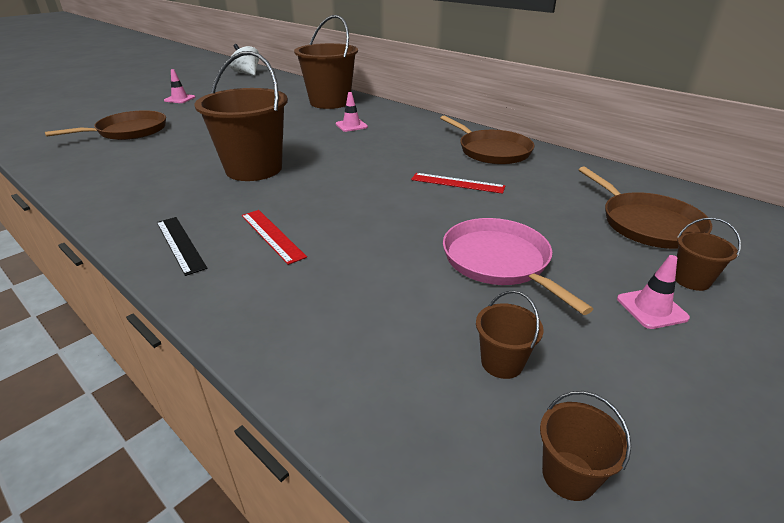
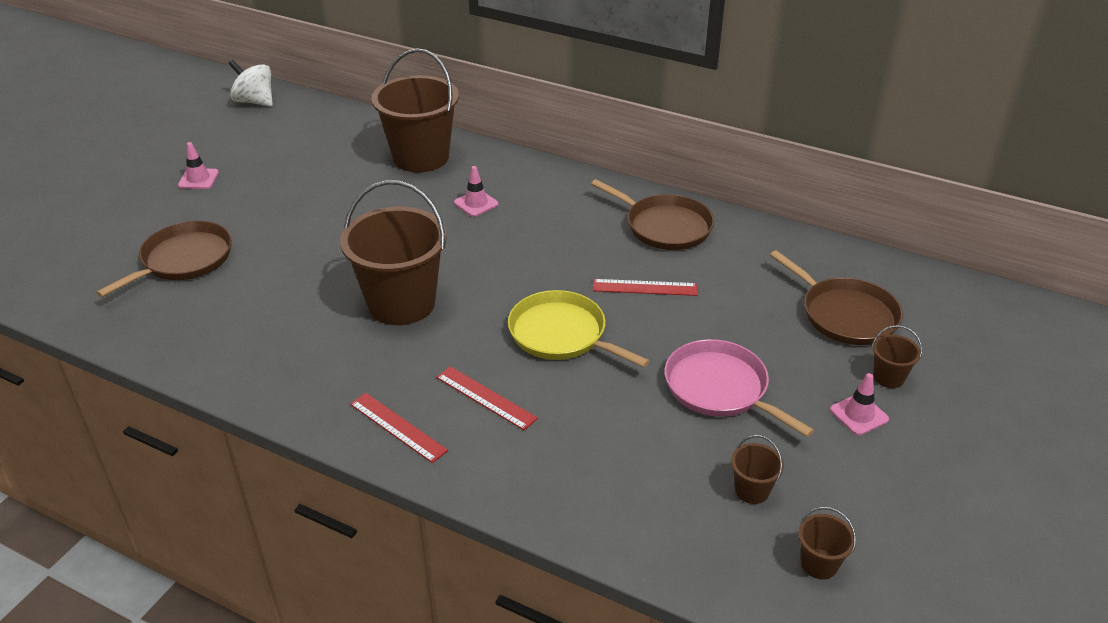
camera: 15 degrees left, 5 degrees up
black ruler [157,217,207,276] -> red ruler [350,393,448,463]
none -> yellow pan [508,290,650,367]

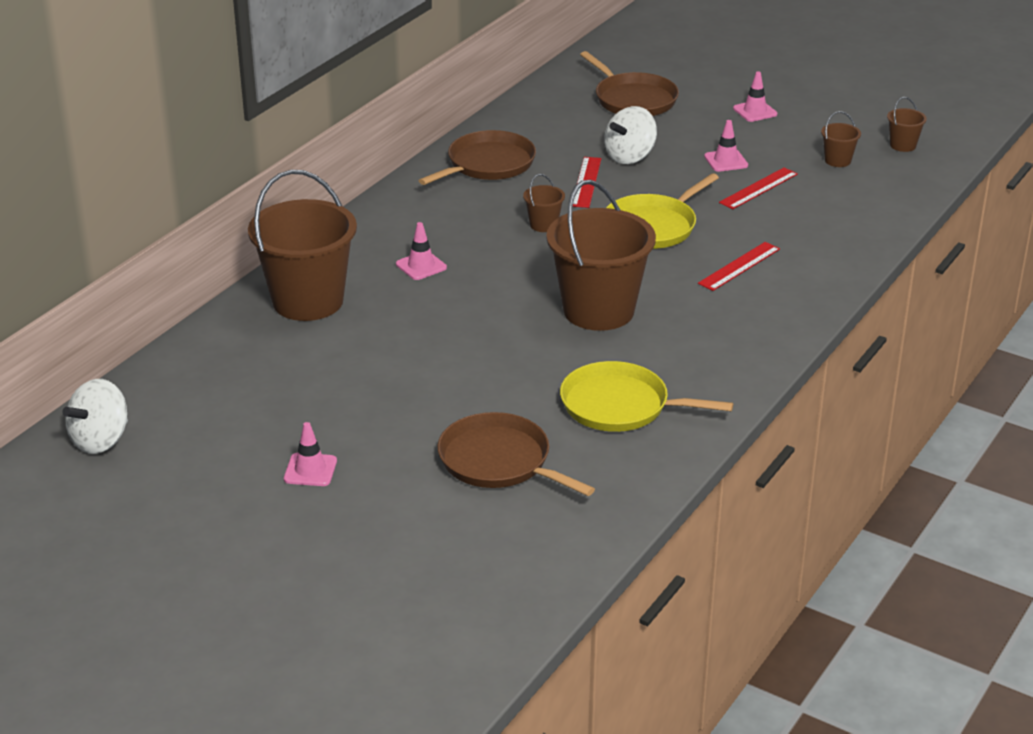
camera: 85 degrees left, 5 degrees down
red ruler [350,393,448,463] -> red ruler moved to [719,167,798,209]
pink pan [664,339,814,437] -> pink traffic cone [704,120,748,172]
brown pan [770,250,903,345] -> brown pan turned 90 degrees clockwise [580,51,679,116]
brown bucket [872,325,922,388] -> brown bucket moved to [523,174,565,232]
none -> yellow pan [560,361,733,432]
none -> white spinning top [604,106,657,164]

